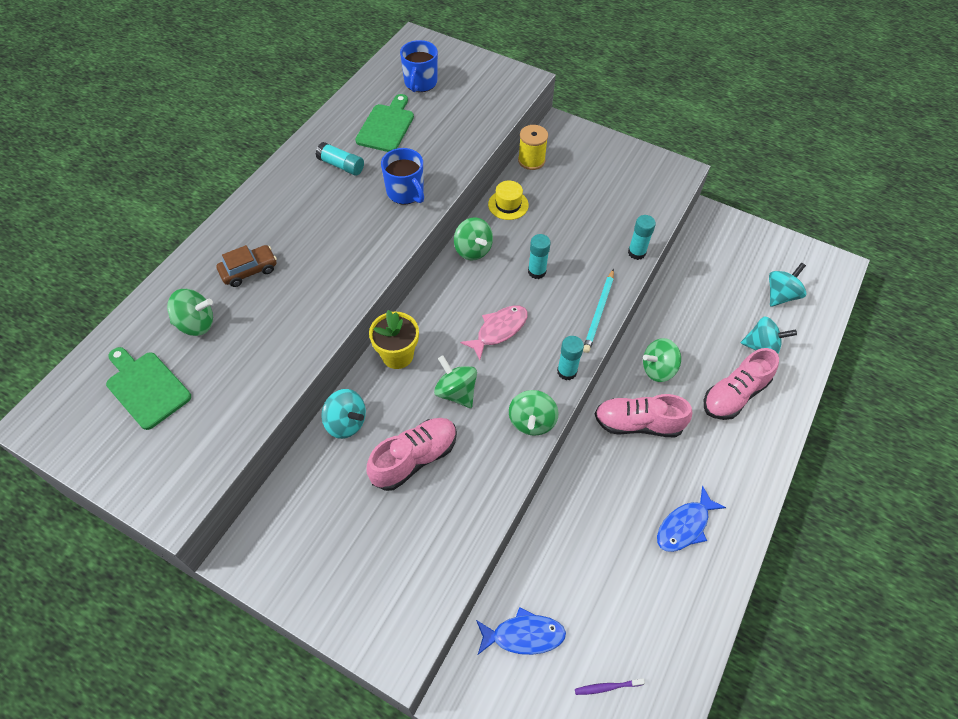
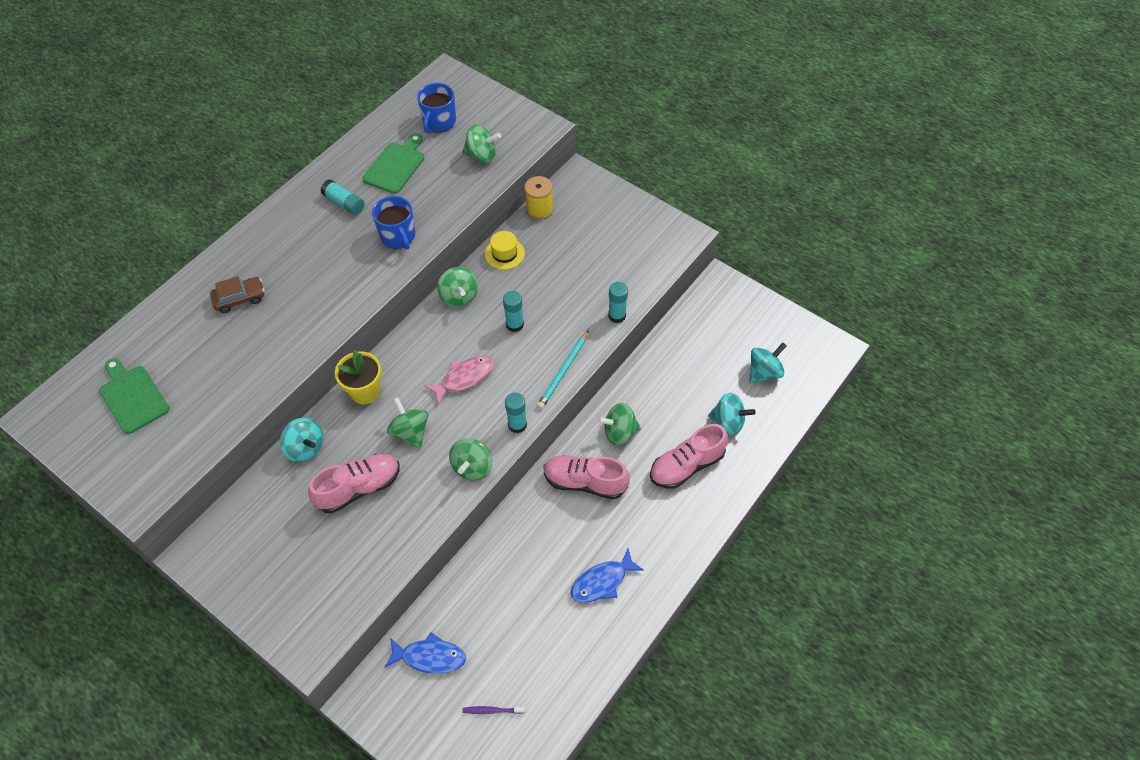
camera: 10 degrees right, 0 degrees up
green spinning top [167,289,213,336] -> green spinning top moved to [462,125,501,163]

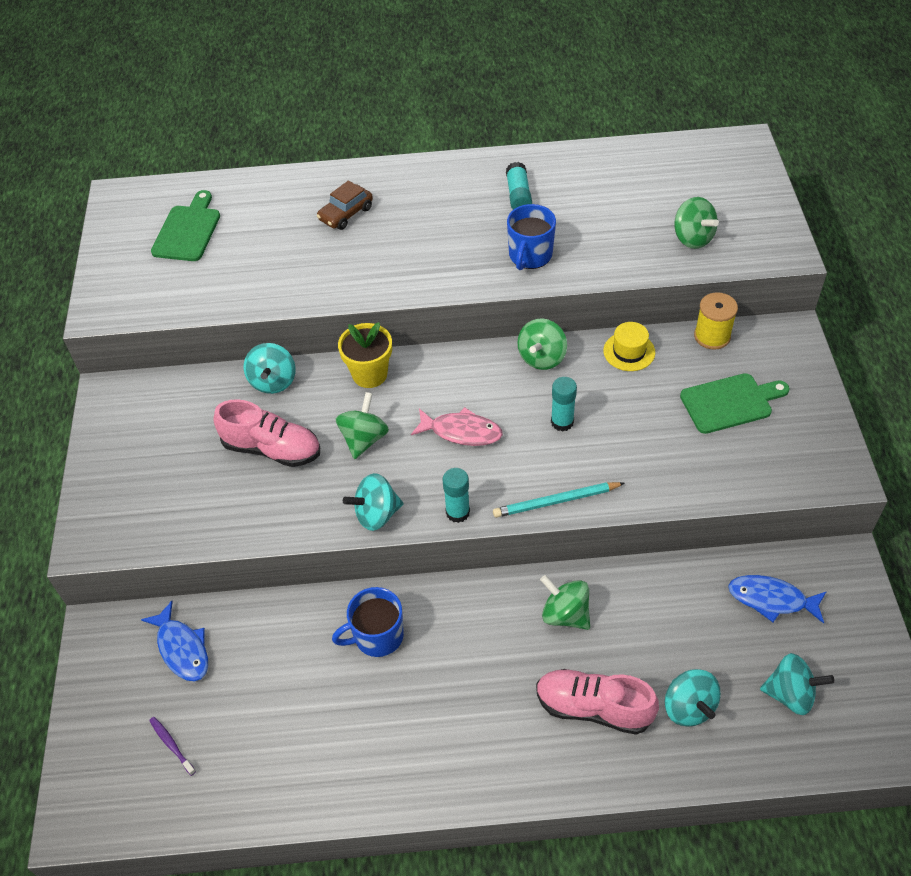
camera: 50 degrees right, 5 degrees down
brown car [210,276,265,313] -> brown car turned 105 degrees clockwise [317,180,373,230]
green cutting board [363,133,424,194] -> green cutting board moved to [680,373,789,434]
blue mug [417,83,456,133] -> blue mug moved to [332,587,404,657]
green spinning top [449,438,492,481] -> turquoise spinning top [343,473,403,531]
pink shoe [543,455,630,499] -> none
blue fish [570,549,644,603] -> blue fish moved to [728,575,827,624]
turquoise glue stick [608,282,628,323] -> none

